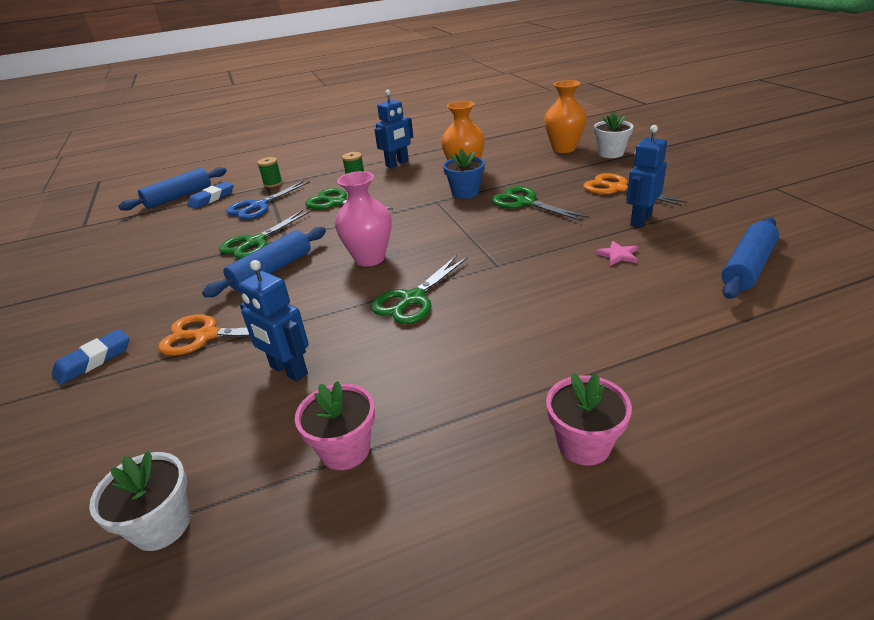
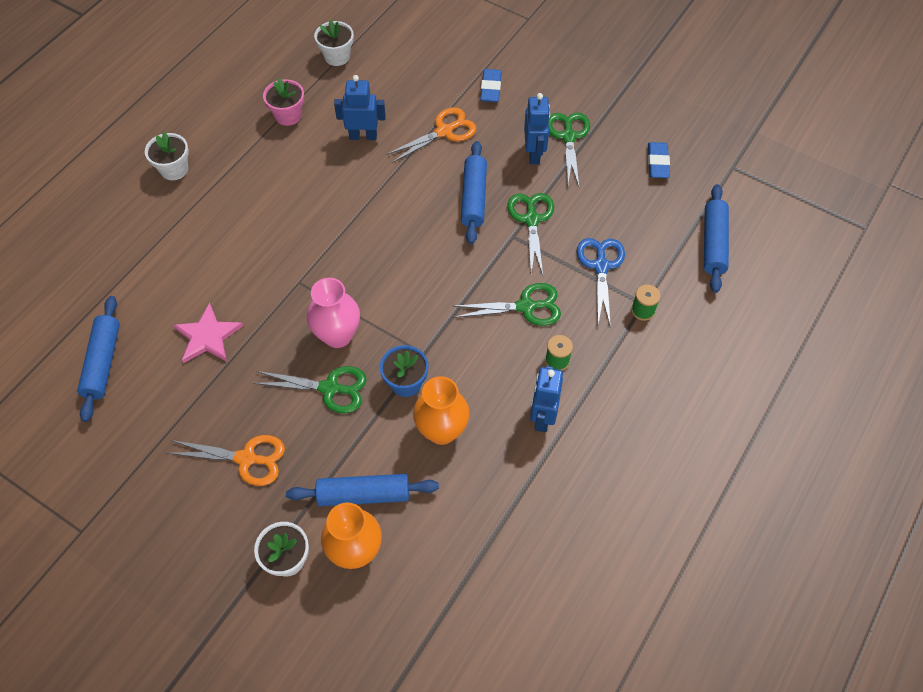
camera: 140 degrees right, 25 degrees up
blue eraser [187,182,234,209] -> blue eraser moved to [648,142,670,178]
pink vase [335,171,392,266] -> pink vase moved to [306,278,360,348]
green scissors [371,255,468,324] -> green scissors moved to [548,113,590,186]
pink flower pot [546,373,632,466] -> white flower pot [145,132,189,180]
pink star [595,241,638,266] -> pink star [173,303,243,363], size x1.81
blue robot [626,125,667,228] -> blue robot moved to [524,93,550,164]
none -> blue rolling pin [286,474,439,506]

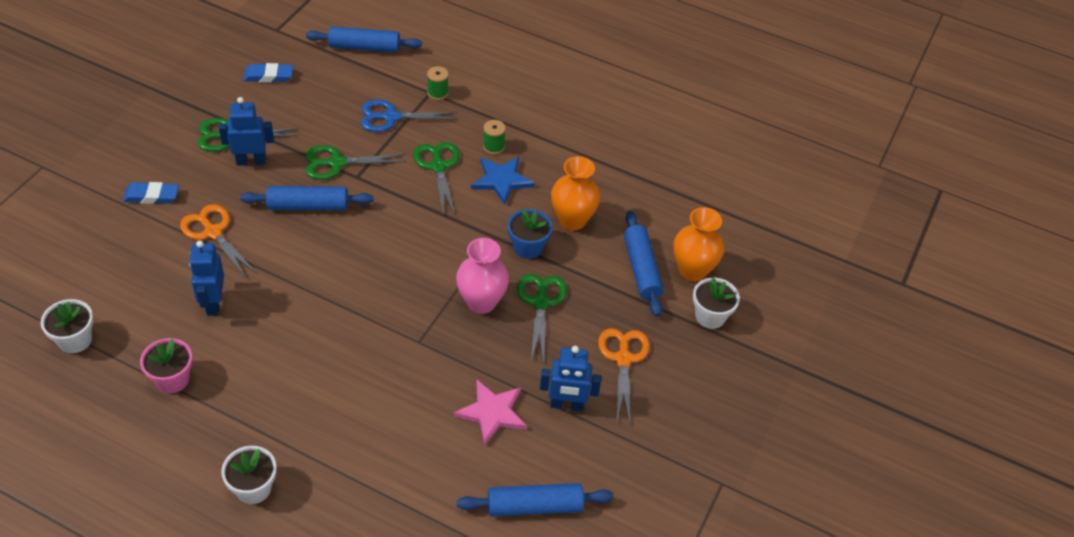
camera: 100 degrees left, 10 degrees down
blue robot [530,366,563,432] -> blue robot moved to [540,346,601,411]
none -> blue star [471,157,535,205]

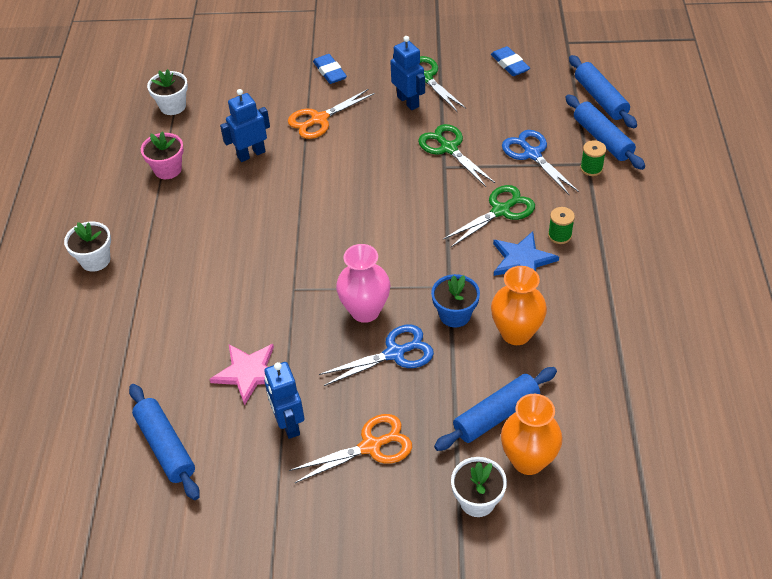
camera: 70 degrees right, 0 degrees up
orange scissors [180,204,257,278] -> orange scissors turned 150 degrees counterclockwise [288,89,375,139]
blue rolling pin [240,186,373,210] -> blue rolling pin moved to [565,94,645,170]
green scissors [517,274,567,362] -> blue scissors [319,325,434,386]

